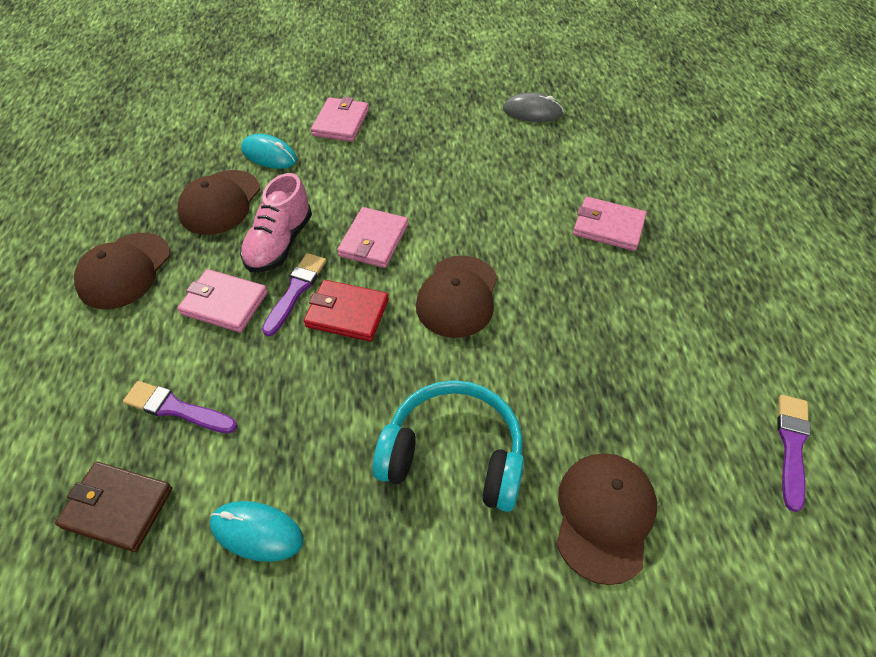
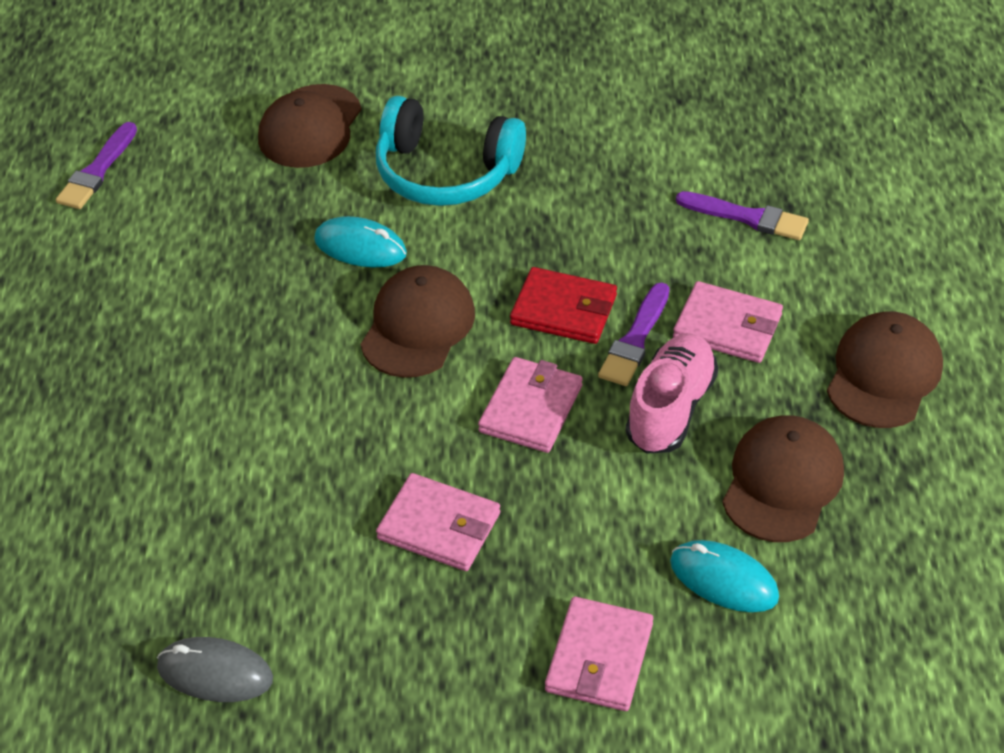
camera: 175 degrees left, 5 degrees down
brown wallet [55,462,172,552] -> none
turquoise mouse [210,501,304,562] -> turquoise mouse moved to [314,216,407,268]
pink wallet [573,197,647,251] -> pink wallet moved to [376,473,500,571]

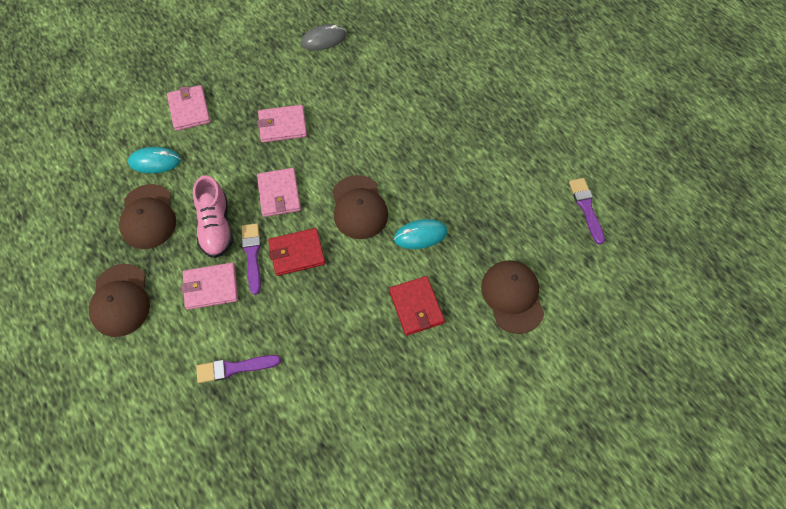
camera: 145 degrees right, 15 degrees up
turquoise headphones [376,96,526,206] -> red wallet [389,276,445,336]

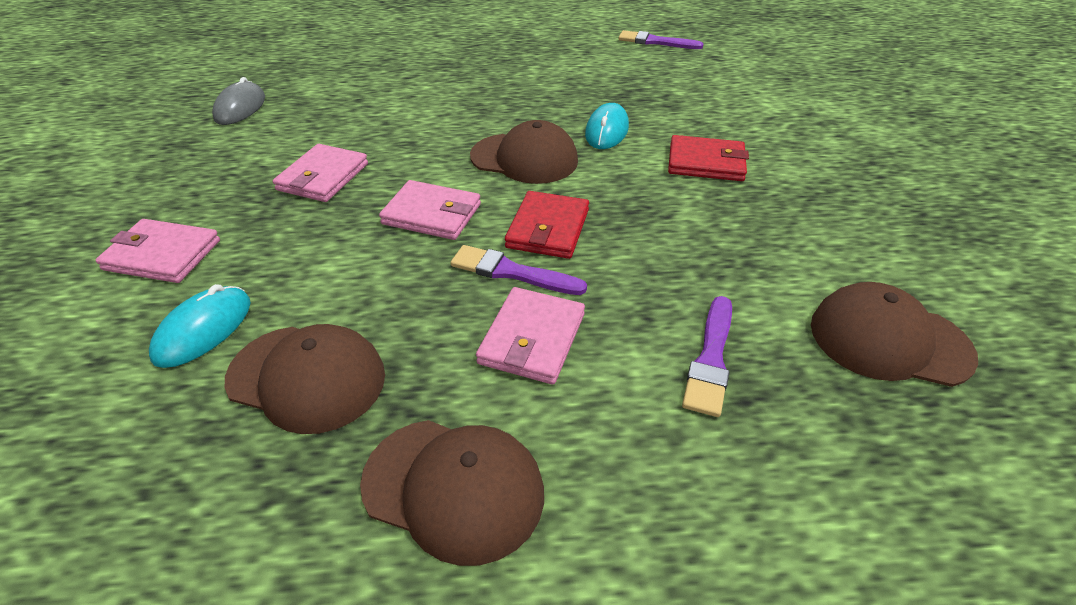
camera: 60 degrees left, 20 degrees down
pink shoe [193,176,233,258] -> none
brown cap [481,260,544,334] -> brown cap moved to [811,282,978,387]

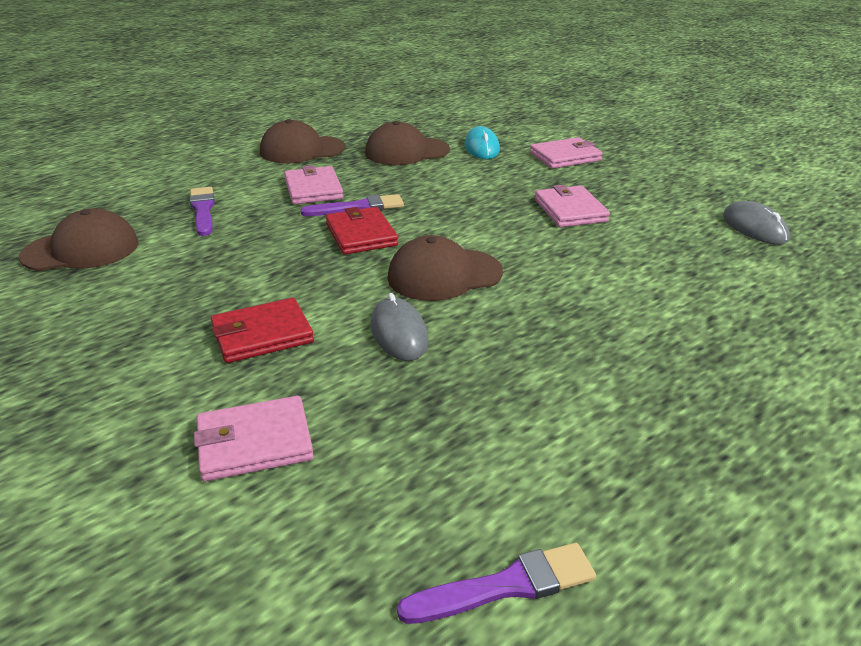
camera: 145 degrees right, 10 degrees down
pink wallet [379,180,481,240] -> pink wallet moved to [194,396,314,481]
turquoise mouse [585,103,629,149] -> grey mouse [371,293,429,361]

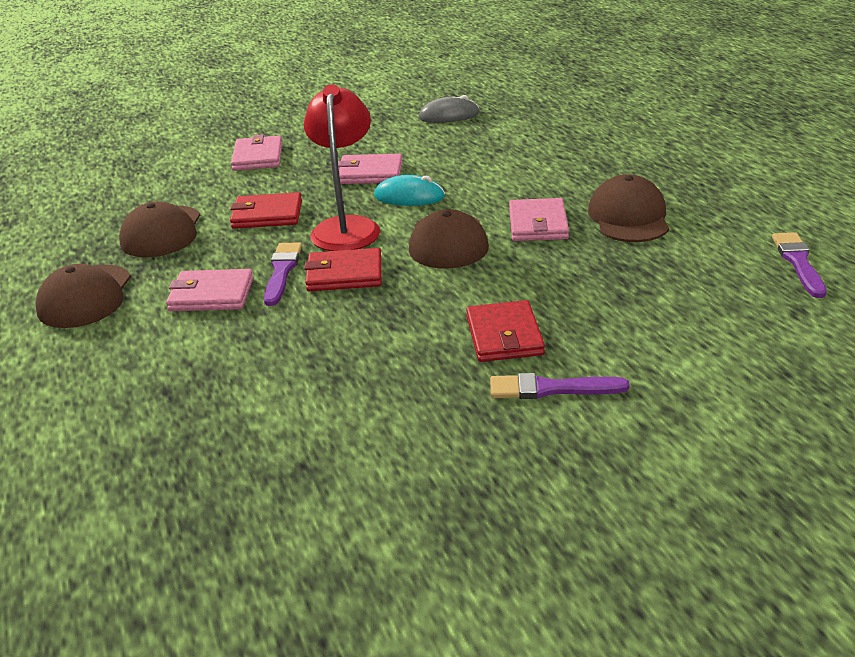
camera: 70 degrees left, 0 degrees up
brown cap [19,208,139,271] -> brown cap moved to [588,175,669,242]
purple brush [190,187,215,236] -> purple brush moved to [490,373,630,399]
pink wallet [194,396,314,481] -> pink wallet moved to [509,198,569,241]
grey mouse [371,293,429,361] -> none
turquoise mouse [465,126,500,159] -> turquoise mouse moved to [374,175,445,206]
none -> red wallet [230,192,302,229]
none -> red lamp [304,84,380,251]

